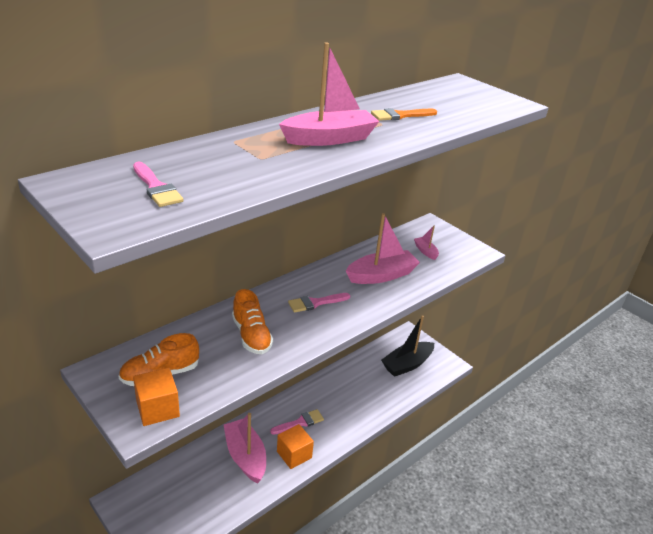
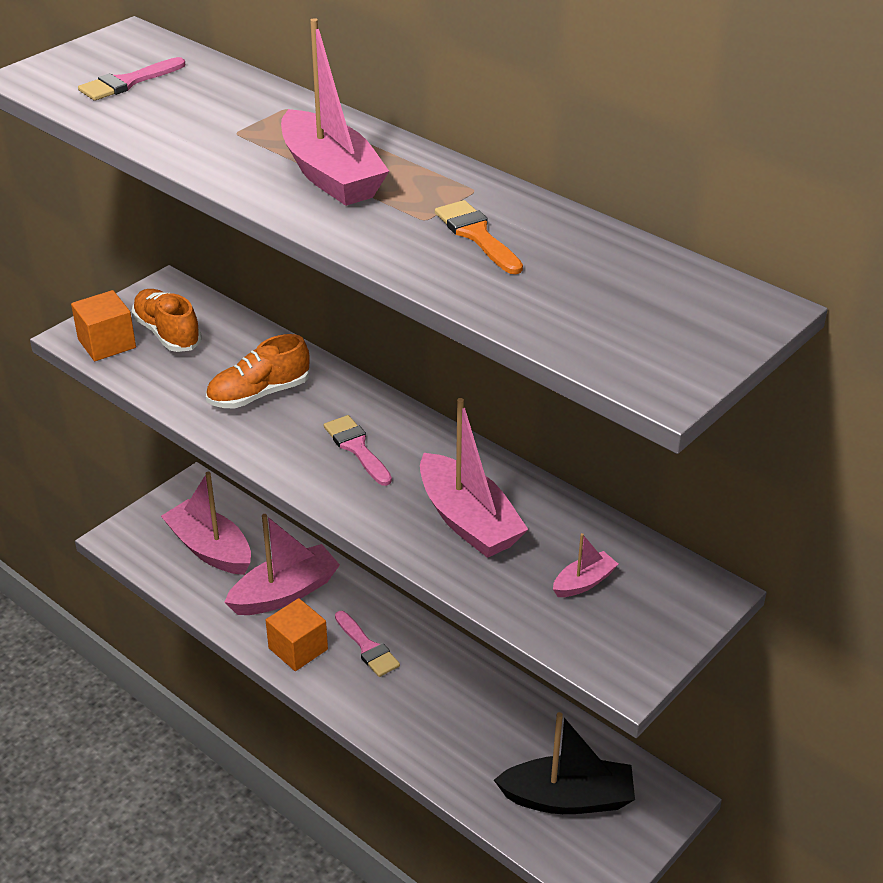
camera: 85 degrees right, 5 degrees up
black boat [381,315,434,377] -> black boat turned 135 degrees clockwise [494,712,635,814]
none -> pink boat [161,472,251,575]

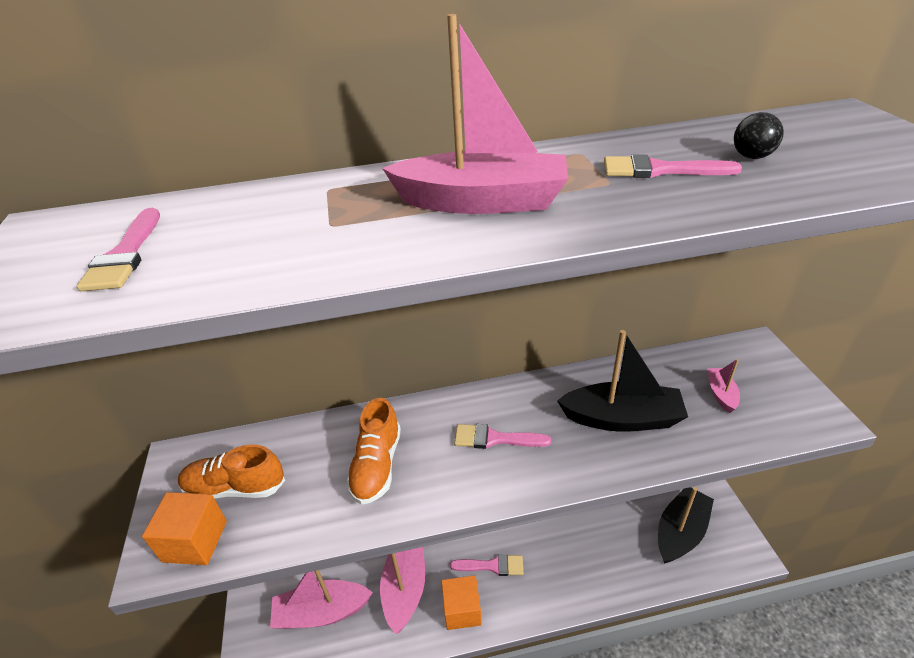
camera: 50 degrees left, 0 degrees up
pink boat [420,398,528,558] -> black boat [557,330,688,432]
orange brush [435,200,523,274] -> pink brush [604,154,742,178]
none -> black ball [734,112,784,159]

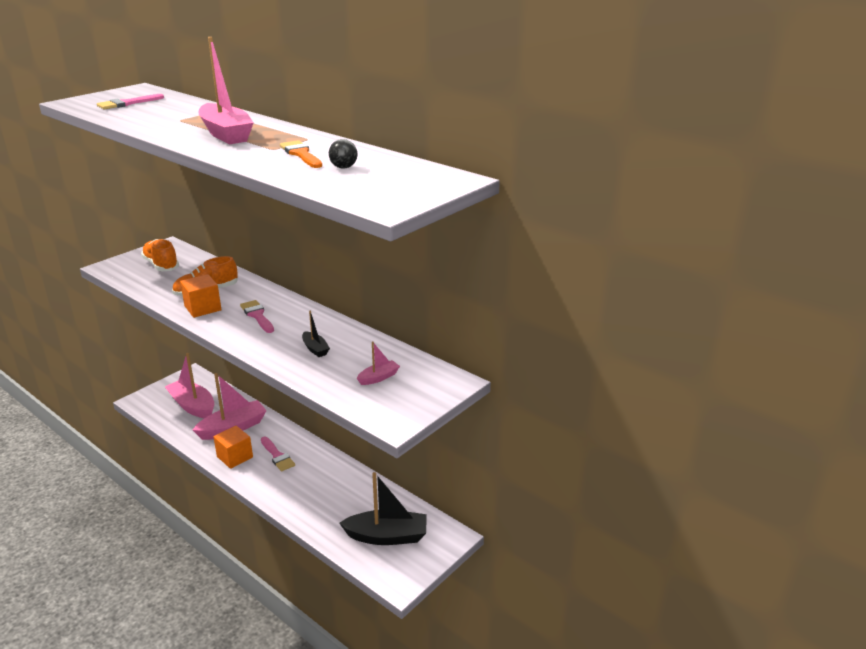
camera: 50 degrees right, 10 degrees down
orange cube [142,492,227,565] -> orange cube moved to [180,274,222,318]
black boat [557,330,688,432] -> black boat [302,310,330,357], size x0.48
pink brush [604,154,742,178] -> orange brush [280,140,322,168]

